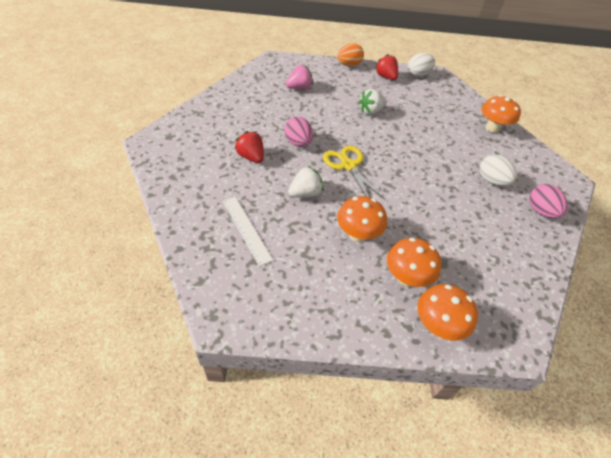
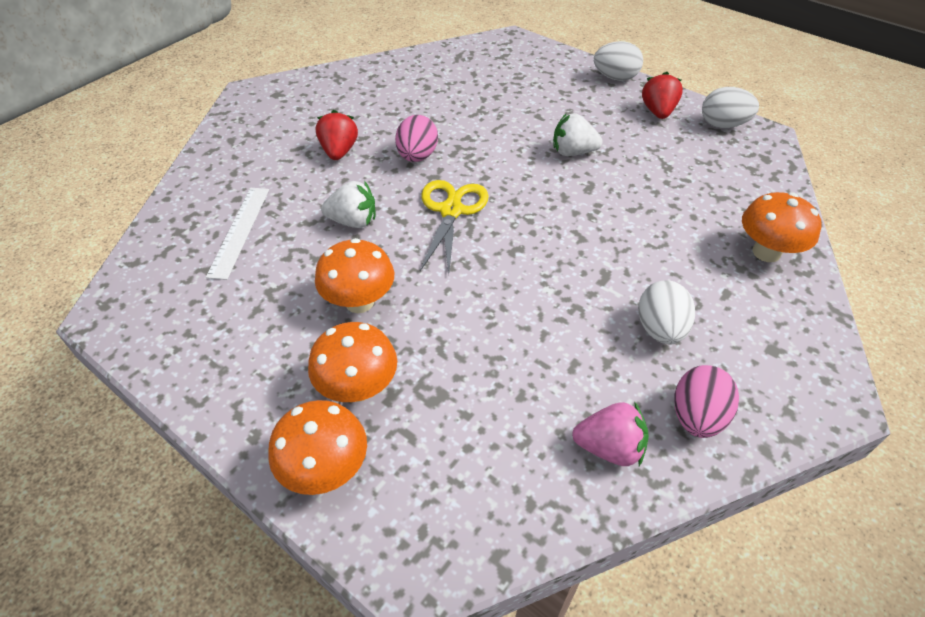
camera: 40 degrees right, 0 degrees up
pink strawberry [286,65,313,90] -> pink strawberry moved to [572,402,649,466]
orange egg [337,43,364,67] -> white egg [594,41,643,81]

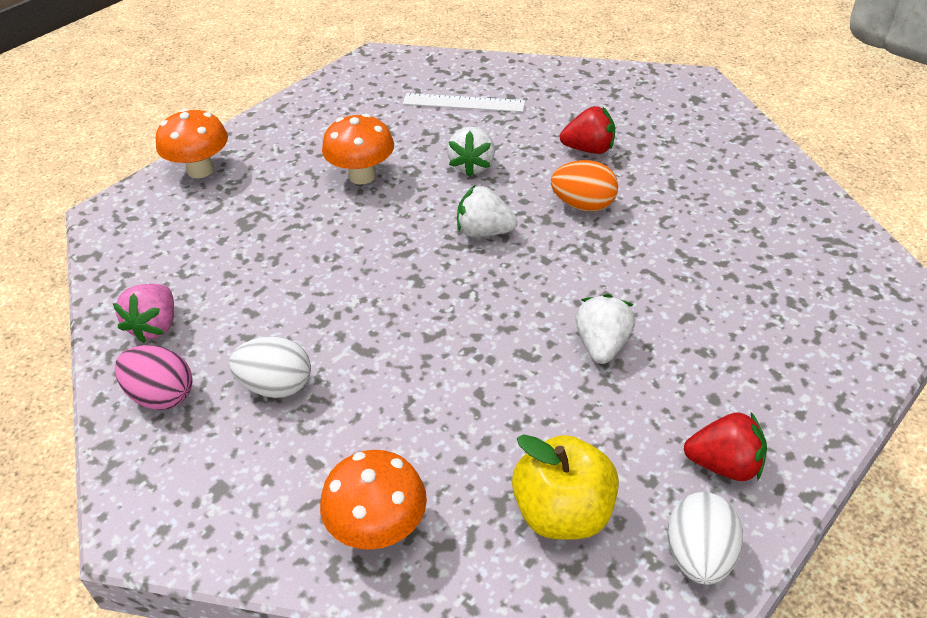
camera: 95 degrees right, 5 degrees down
orange mushroom [308,322,397,402] -> none
pink egg [395,115,438,162] -> orange egg [551,160,618,212]
yellow scissors [420,180,489,274] -> white strawberry [457,185,518,237]
white egg [594,41,643,81] -> none
none -> yellow apple [512,434,619,540]

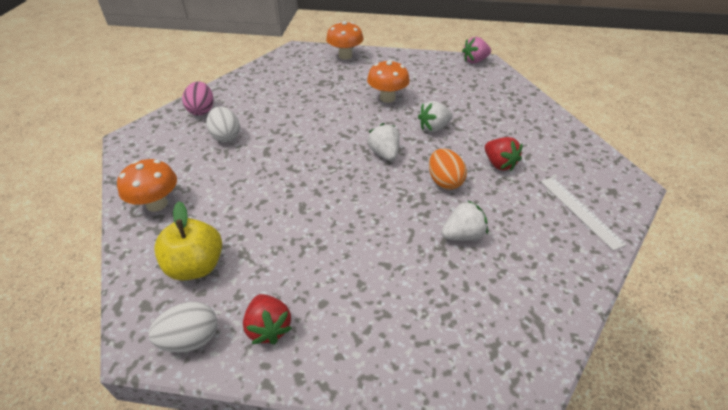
camera: 55 degrees right, 0 degrees up
pink strawberry [113,284,174,343] -> pink strawberry moved to [462,37,491,63]
white ruler [403,93,525,112] -> white ruler moved to [541,177,627,251]
white strawberry [575,294,635,364] -> white strawberry moved to [441,200,488,241]

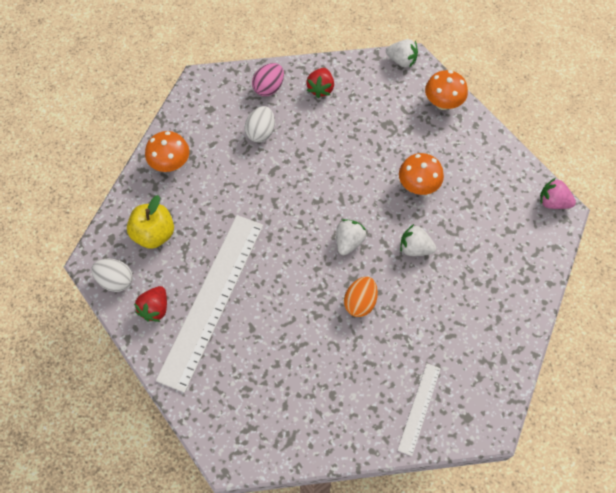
camera: 45 degrees right, 20 degrees up
white strawberry [441,200,488,241] -> white strawberry moved to [386,39,418,68]
red strawberry [485,137,523,171] -> red strawberry moved to [306,68,334,98]
none -> white ruler [156,215,263,393]

